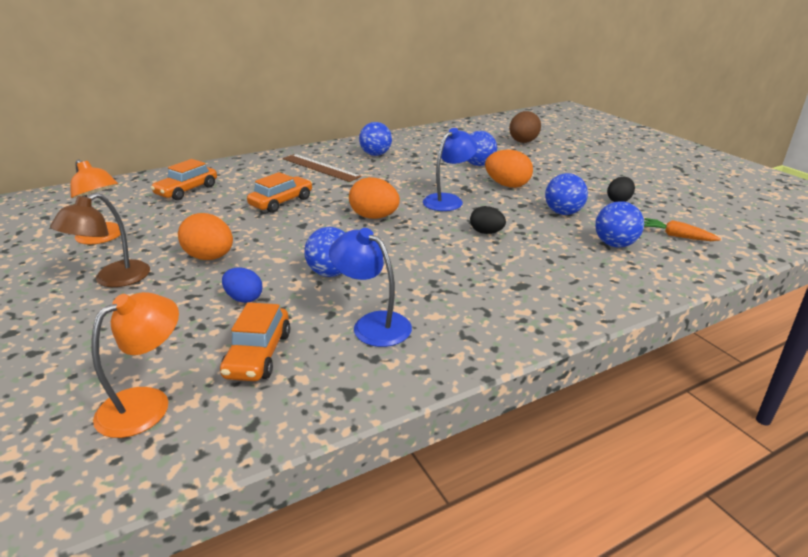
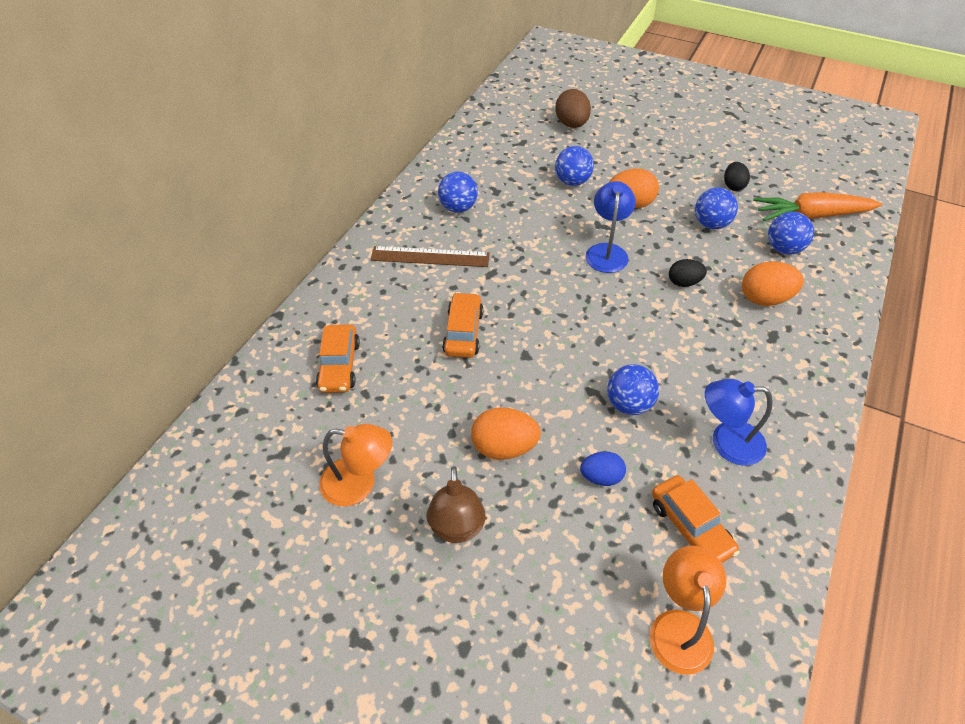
camera: 35 degrees left, 20 degrees up
orange egg [349,177,400,219] -> orange egg moved to [742,261,804,306]
orange carrot [644,218,721,241] -> orange carrot [754,192,882,221], size x1.87

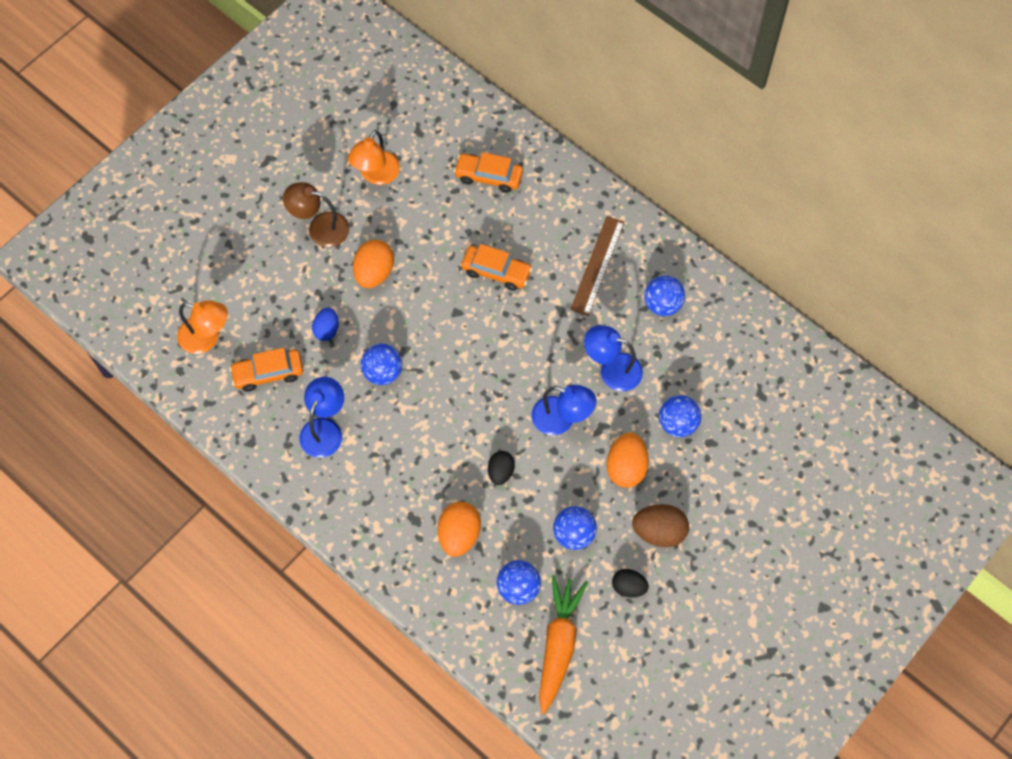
camera: 105 degrees right, 15 degrees up
brown egg [555,89,591,128] -> brown egg moved to [632,504,689,547]
none -> blue lamp [584,325,643,391]

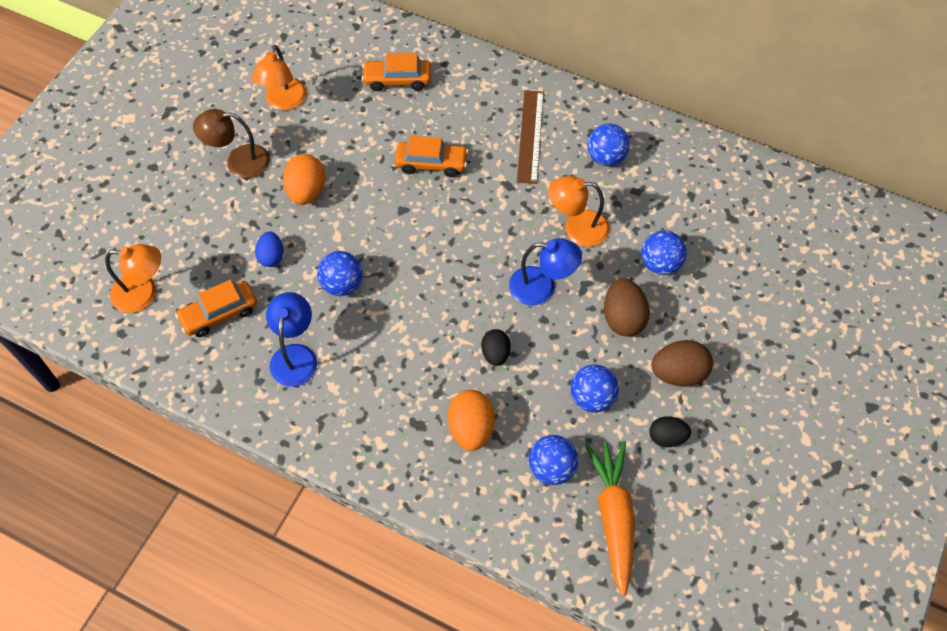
camera: 15 degrees left, 5 degrees down
blue lamp [584,325,643,391] -> orange lamp [548,176,610,247]
orange egg [606,432,649,488] -> brown egg [604,278,650,337]

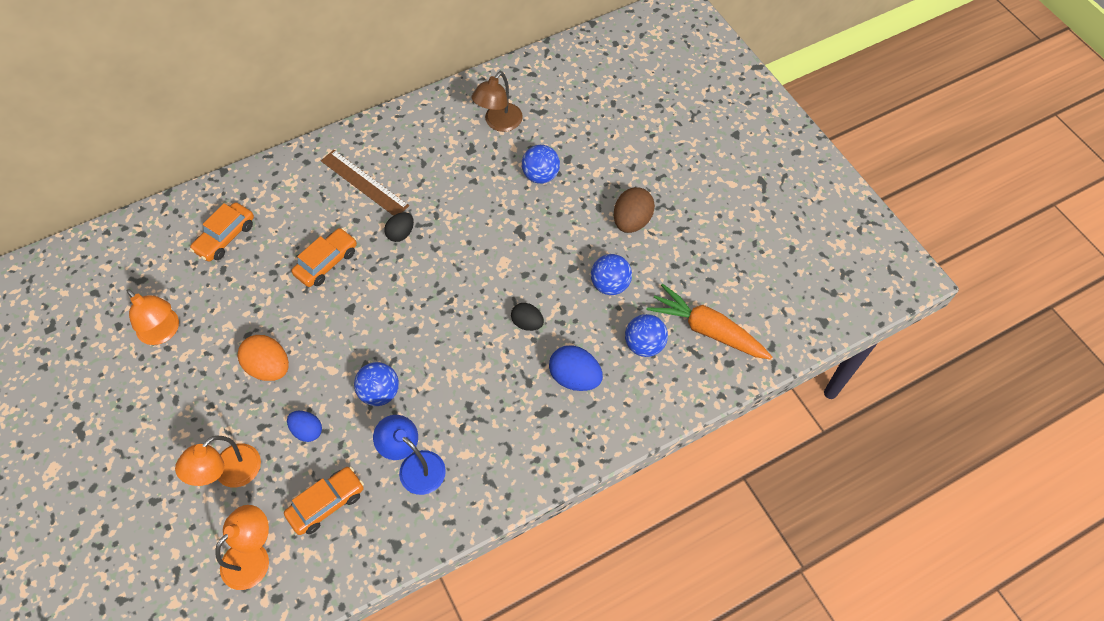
camera: 55 degrees left, 0 degrees up
orange car [175,279,257,337] -> orange car turned 135 degrees counterclockwise [284,467,364,535]
brown lamp [193,109,270,179] -> brown lamp moved to [472,72,523,132]
orange egg [447,390,495,451] -> blue egg [549,345,603,391]
blue lamp [509,238,582,305] -> none
orange lamp [548,176,610,247] -> orange lamp moved to [175,436,261,487]
blue ball [587,123,630,166] -> none
brown egg [604,278,650,337] -> none
black egg [649,416,691,447] -> black egg moved to [384,212,414,242]

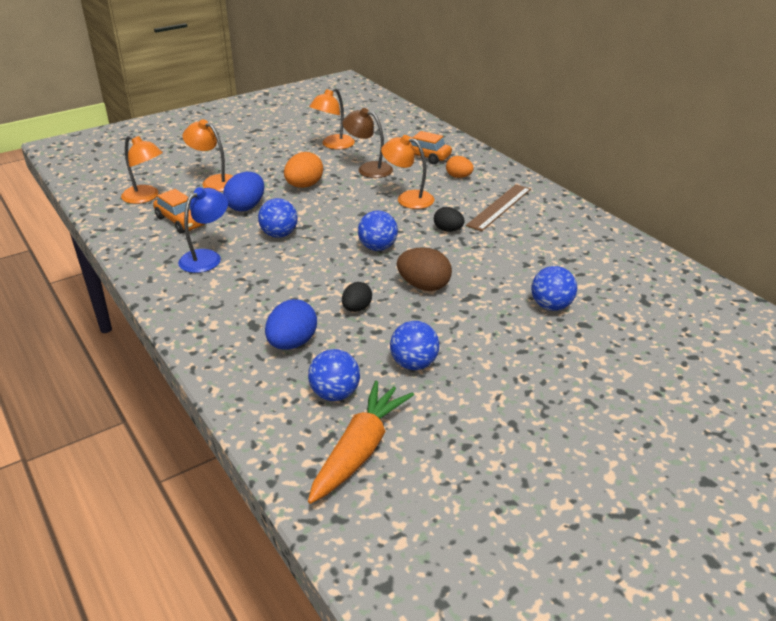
camera: 85 degrees right, 25 degrees down
blue egg [287,411,322,442] -> blue egg [223,172,264,212], size x1.55
orange car [292,228,357,287] -> orange lamp [381,135,435,209]
brown lamp [472,72,523,132] -> brown lamp moved to [342,108,393,178]
brown egg [614,187,655,233] -> brown egg moved to [397,247,452,291]
none -> blue ball [358,210,398,251]
none -> orange egg [446,156,474,178]

